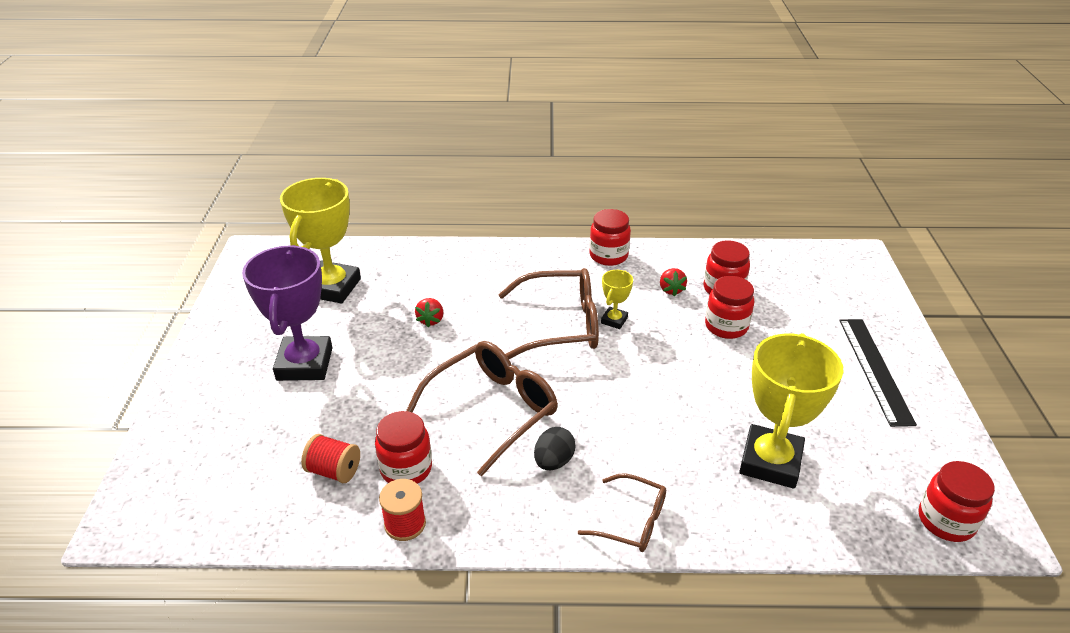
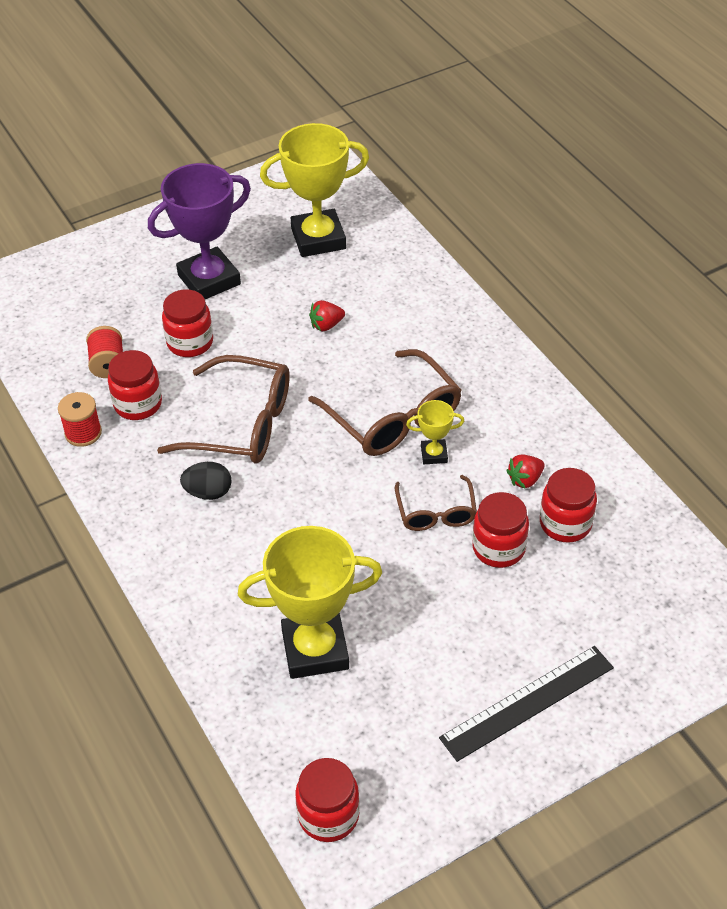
camera: 60 degrees right, 10 degrees up
brown glasses [578,474,666,552] -> brown glasses moved to [395,475,477,531]
red jar [589,209,631,266] -> red jar moved to [162,289,213,357]

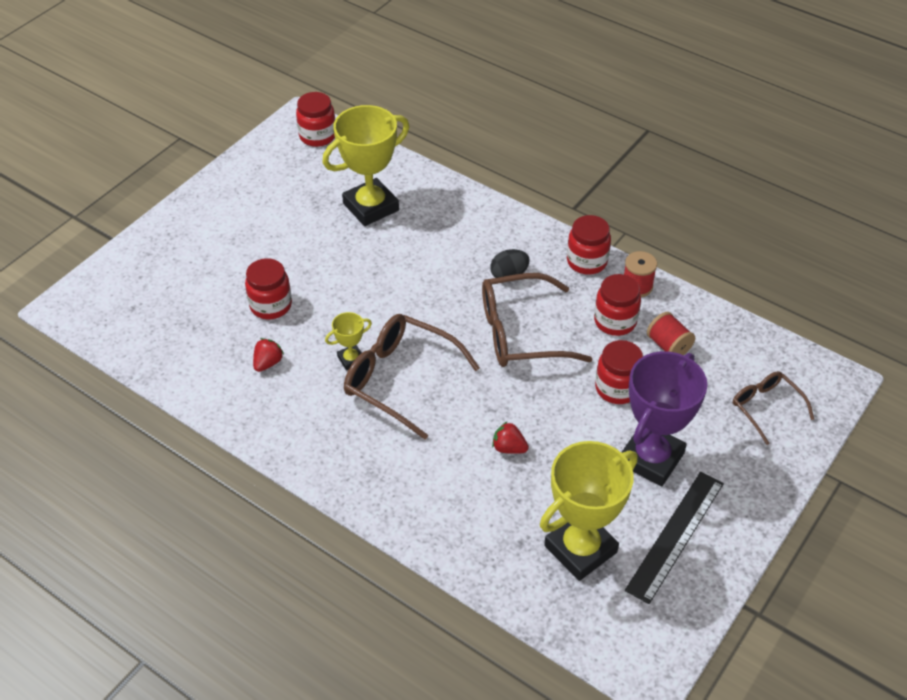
camera: 155 degrees right, 0 degrees up
red strawberry [309,300,345,331] -> red strawberry turned 105 degrees counterclockwise [492,421,529,454]
brown glasses [395,475,477,531] -> brown glasses moved to [733,371,814,445]
black ruler [439,646,614,762] -> black ruler moved to [625,472,724,604]
red jar [540,468,597,543] -> red jar moved to [567,215,611,275]

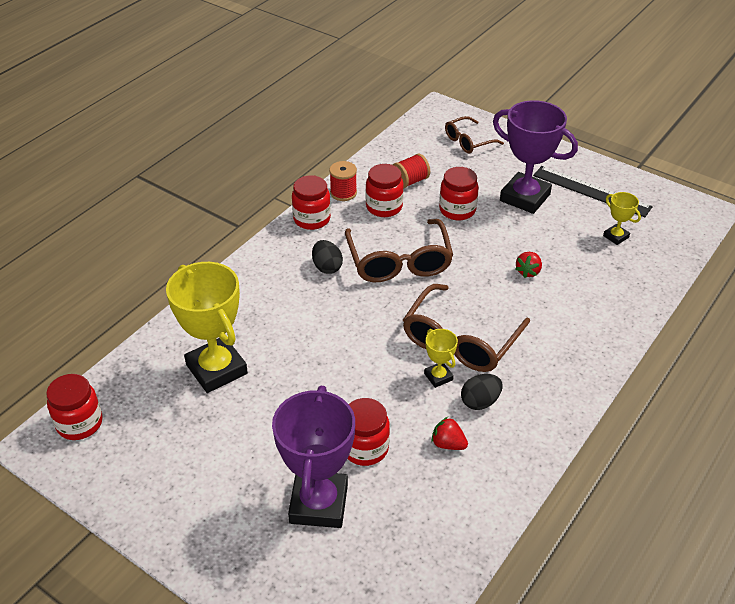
camera: 90 degrees left, 5 degrees down
yellow trophy [540,441,638,581] -> yellow trophy [603,192,641,245], size x0.46
none -> purple trophy [272,386,355,528]
none -> black egg [461,374,503,410]

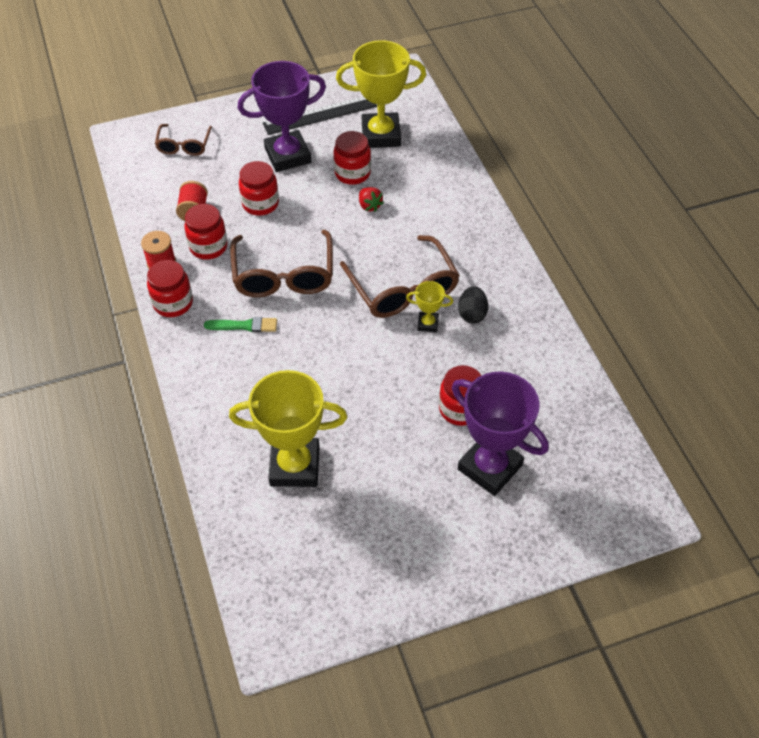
camera: 55 degrees left, 10 degrees up
red jar [46,374,103,440] -> red jar moved to [333,131,371,185]
black egg [312,240,343,274] -> green brush [204,317,277,332]
brown glasses [345,219,453,282] -> brown glasses turned 60 degrees clockwise [230,230,333,297]
red strawberry [431,417,468,450] -> none
yellow trophy [603,192,641,245] -> yellow trophy [336,40,426,148], size x2.16

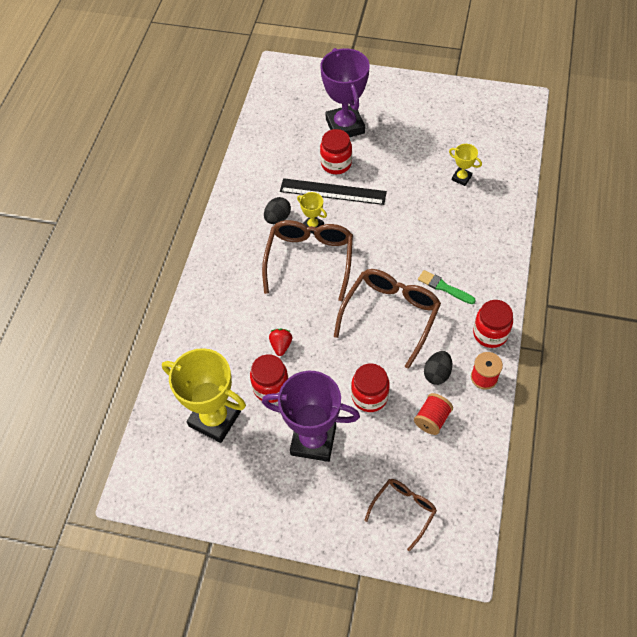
camera: 145 degrees left, 5 degrees up
red jar [184,204,228,260] -> black egg [424,351,452,385]
yellow trophy [229,370,347,487] -> yellow trophy [449,144,482,186], size x0.46
black ruler [263,96,377,135] -> black ruler moved to [280,178,387,205]

